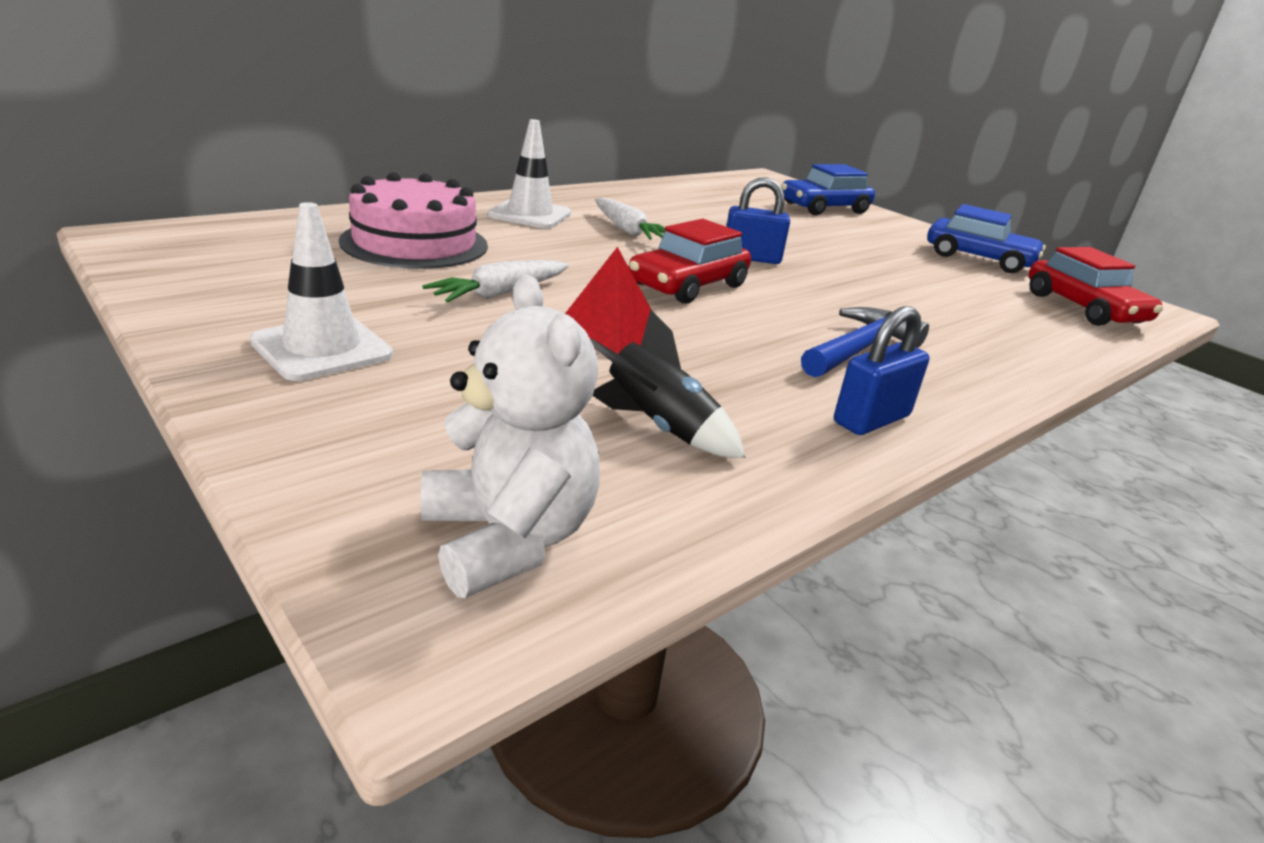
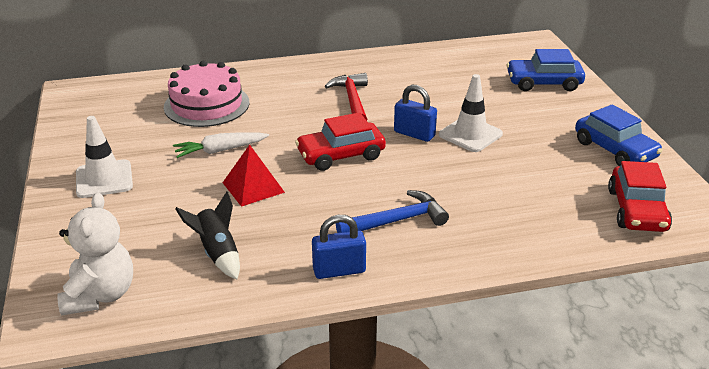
camera: 30 degrees right, 5 degrees up
white traffic cone [488,119,571,229] -> white traffic cone moved to [439,74,503,152]
white carrot [595,198,665,240] -> red hammer [325,73,368,121]

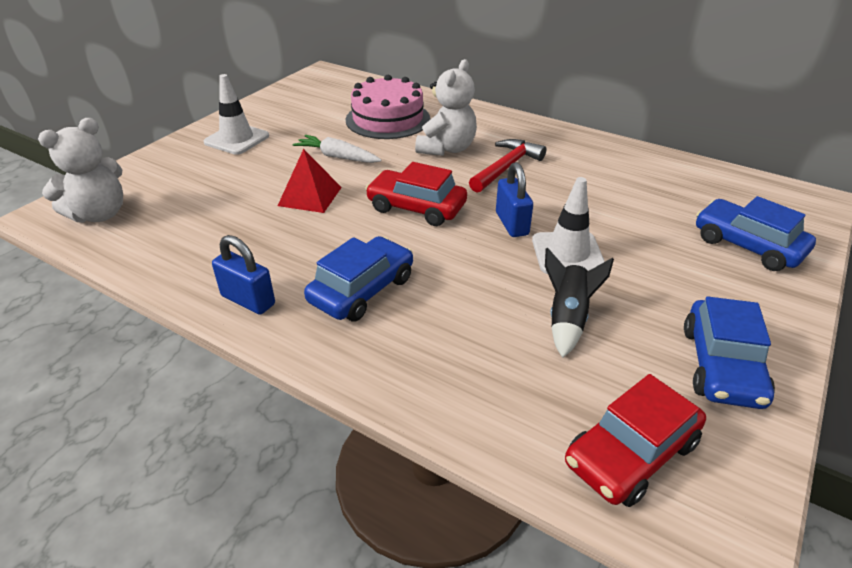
camera: 45 degrees right, 5 degrees up
black rocket [175,192,240,279] -> black rocket moved to [545,247,614,358]
blue hammer [336,190,449,233] -> blue car [304,236,413,322]
none -> white teddy bear [415,59,477,156]

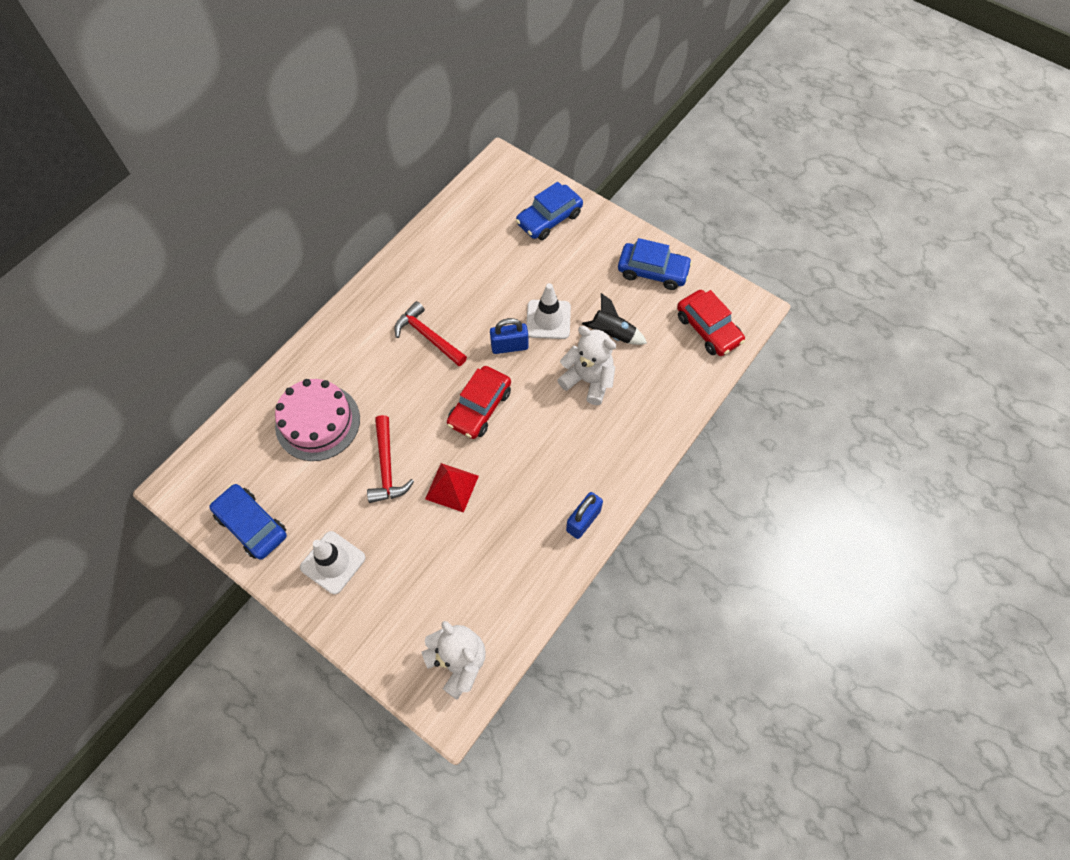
camera: 85 degrees left, 25 degrees up
white carrot [292,135,382,163] -> red hammer [367,415,414,503]
blue car [304,236,413,322] -> blue car moved to [209,484,287,560]
white teddy bear [415,59,477,156] -> white teddy bear moved to [557,326,616,405]

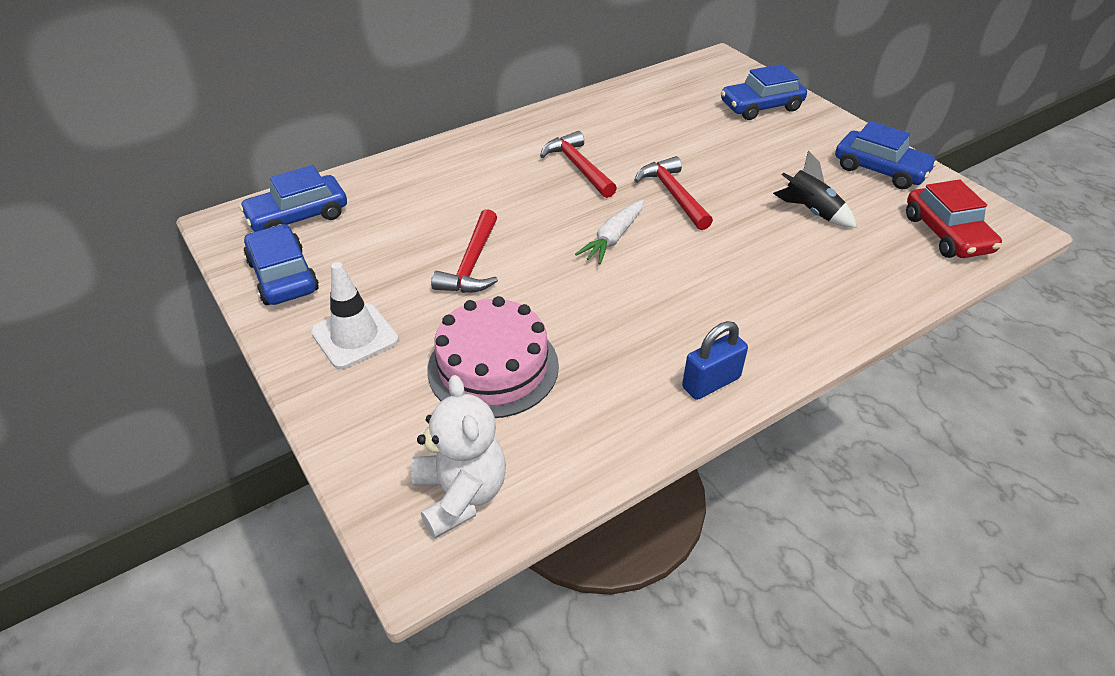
camera: 20 degrees right, 20 degrees down
pink cake [275,379,360,461] -> pink cake moved to [427,296,559,418]
red pyramid [425,463,479,513] -> none
red car [447,366,511,439] -> white carrot [575,200,644,265]
blue padlock [490,318,529,354] -> red hammer [634,156,713,230]
white traffic cone [526,283,571,339] -> none
white teddy bear [557,326,616,405] -> none
none -> blue car [239,165,347,232]

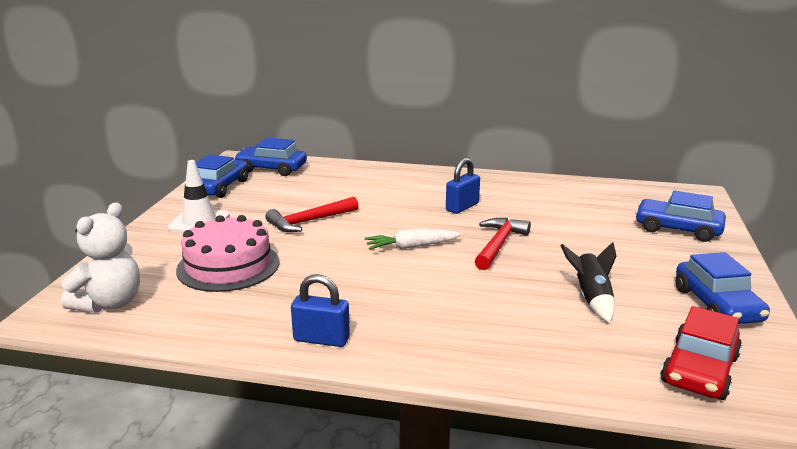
camera: 45 degrees right, 20 degrees down
red hammer [540,131,617,198] -> blue padlock [446,158,480,214]

